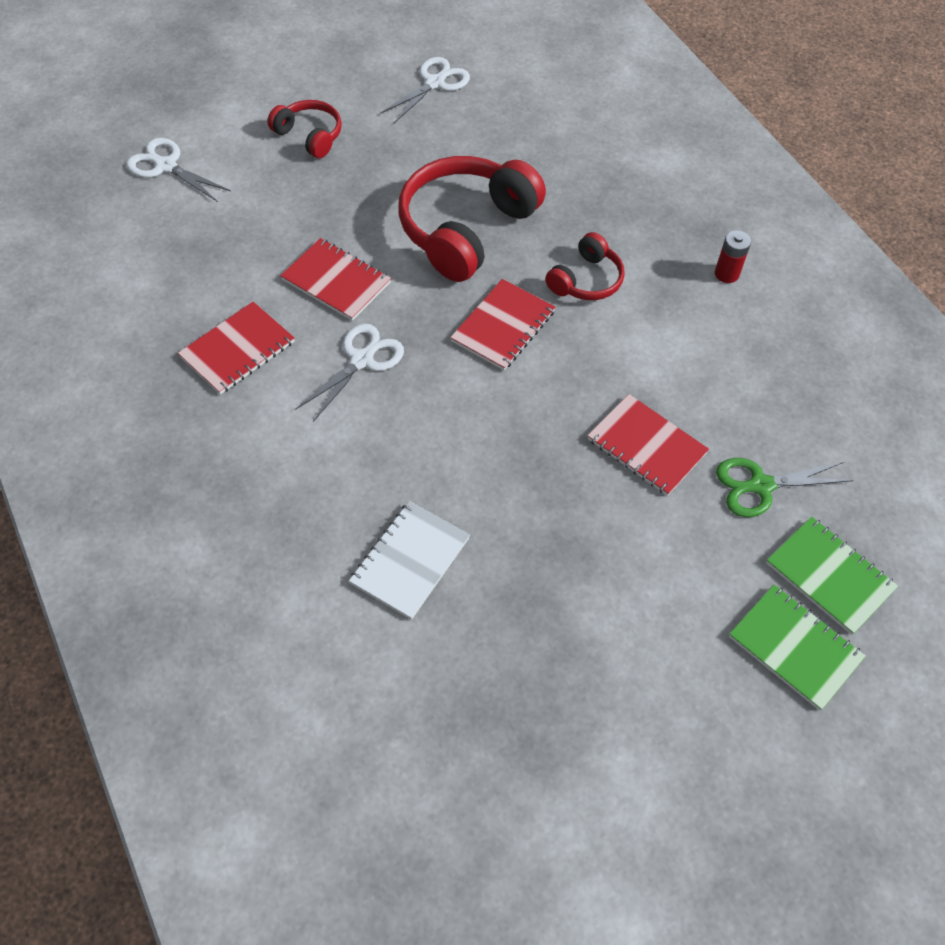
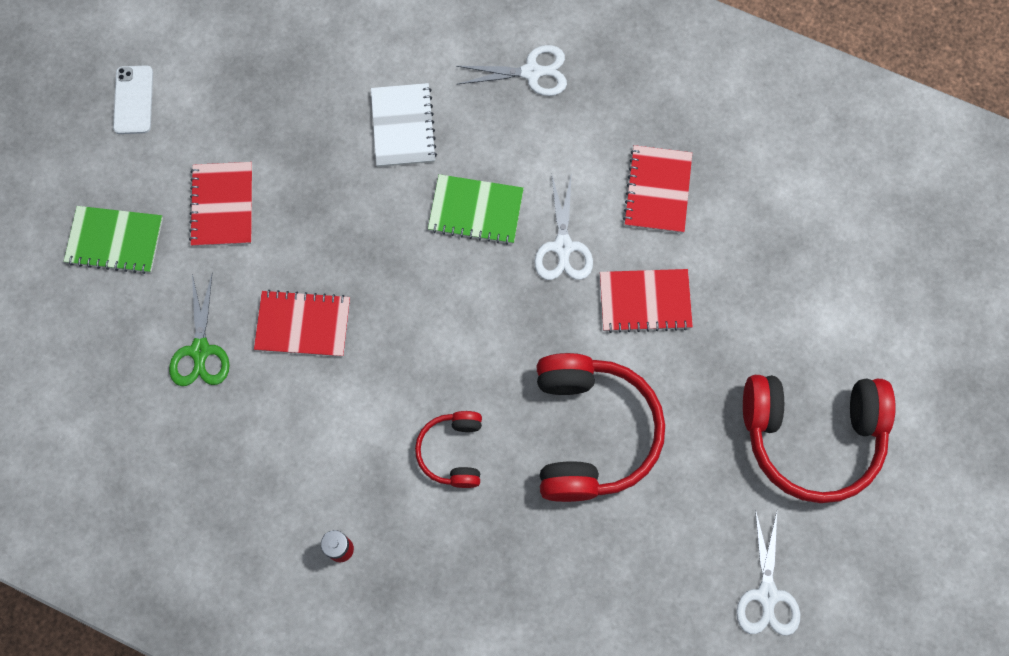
camera: 145 degrees right, 15 degrees up
white scissors [126,138,231,202] -> white scissors moved to [456,45,567,96]
red headphones [268,100,342,158] -> red headphones [743,375,896,503], size x1.91
red notebook [450,279,555,370] -> red notebook moved to [189,162,252,247]
green scissors [716,458,854,517] -> green scissors turned 135 degrees clockwise [169,274,230,386]
green notebook [766,516,898,635] -> green notebook moved to [428,174,524,245]
none -> white phone [113,65,153,134]

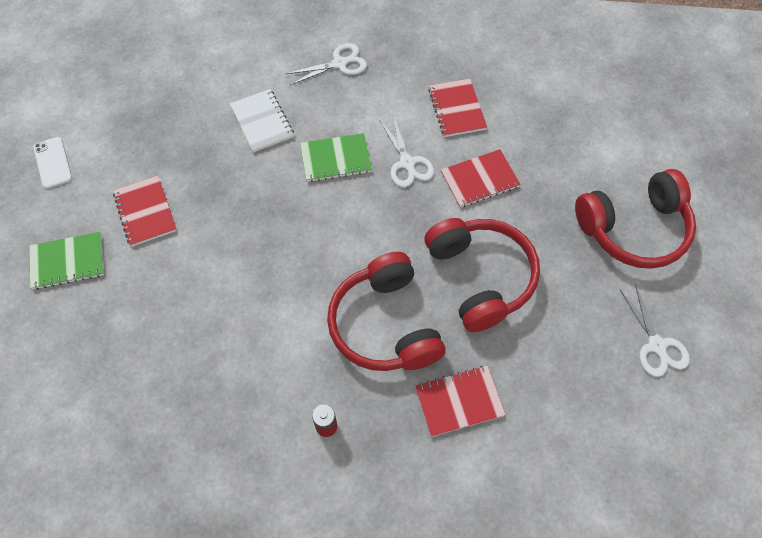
camera: 20 degrees left, 10 degrees down
green scissors [169,274,230,386] -> none
red notebook [254,290,350,357] -> red notebook moved to [415,366,505,437]
red headphones [415,411,482,488] -> red headphones [327,252,446,371], size x1.91

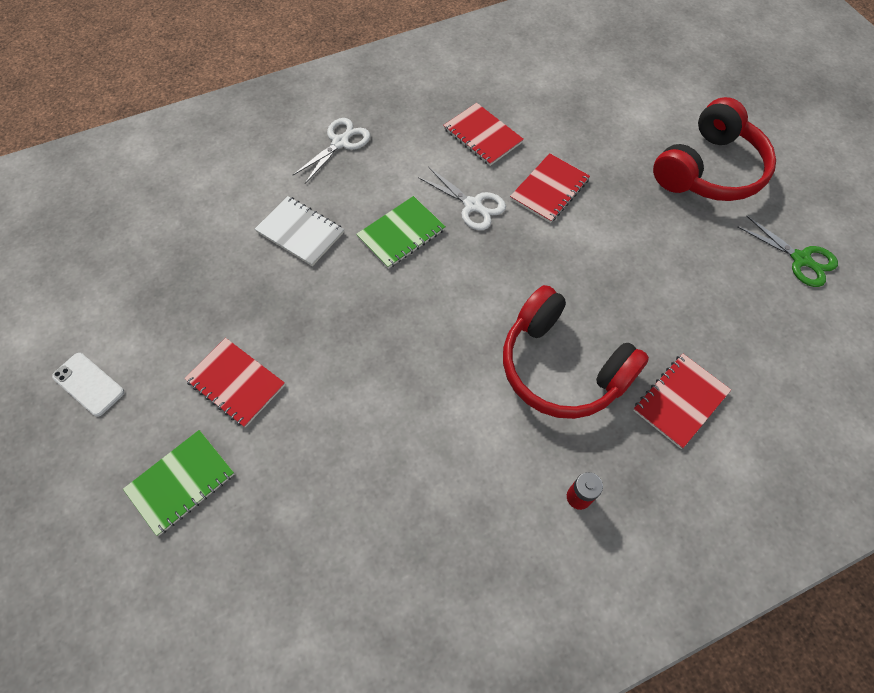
camera: 30 degrees left, 0 degrees up
red headphones [425,218,540,332] -> none
white scissors [620,284,690,377] -> green scissors [737,216,838,287]

